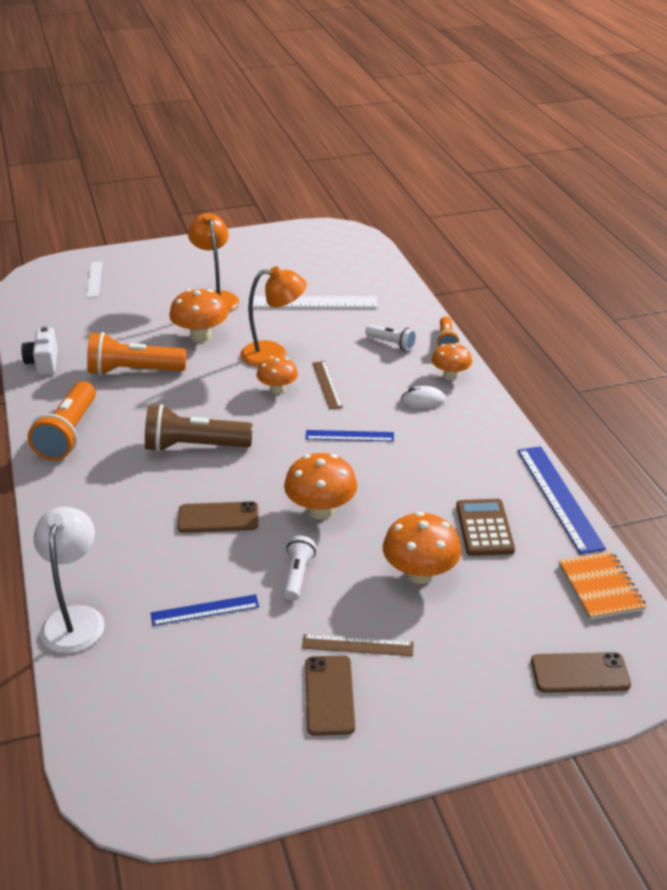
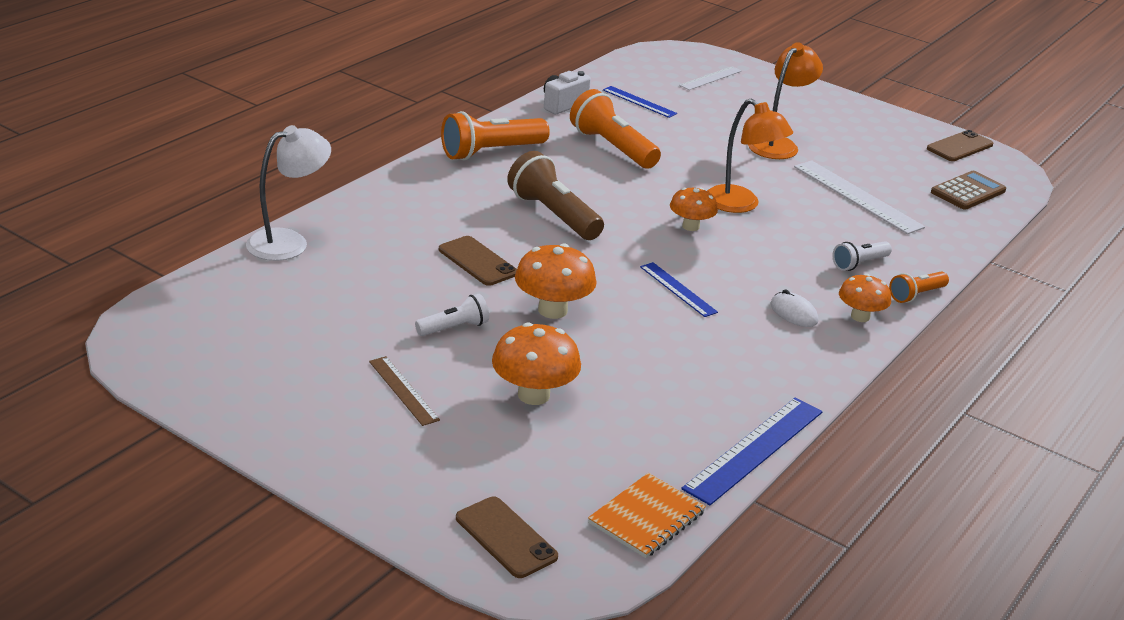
camera: 50 degrees right, 5 degrees down
blue ruler [151,594,259,626] -> blue ruler moved to [603,86,677,118]
orange mushroom [169,289,228,342] -> none
brown phone [305,655,355,736] -> brown phone moved to [927,130,993,161]
brown ruler [313,361,343,409] -> none
white flashlight [366,325,416,351] -> white flashlight turned 60 degrees clockwise [833,241,892,271]
brown calculator [456,499,515,556] -> brown calculator moved to [931,171,1006,210]

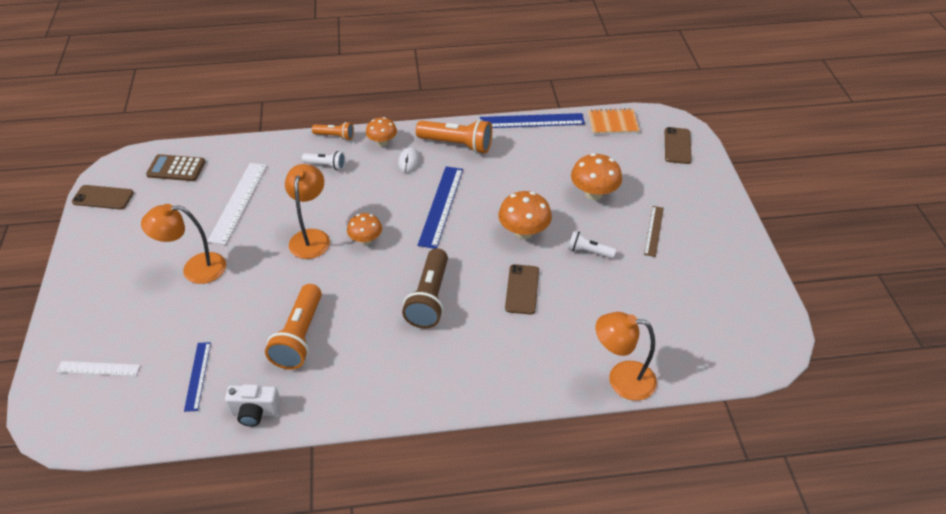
camera: 130 degrees left, 15 degrees up
white lamp [246,125,331,261] -> orange lamp [595,312,657,401]
orange flashlight [441,111,550,161] -> orange flashlight moved to [416,119,492,154]
blue ruler [640,262,718,317] -> blue ruler [418,166,463,249], size x1.70

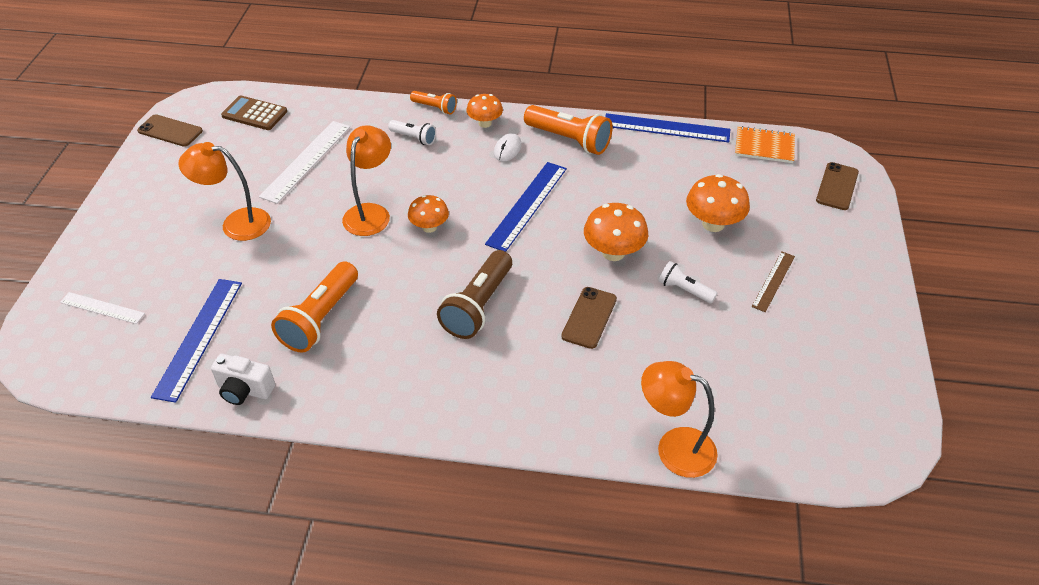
camera: 15 degrees right, 0 degrees up
blue ruler [184,342,211,412] -> blue ruler [151,279,242,403], size x1.70

